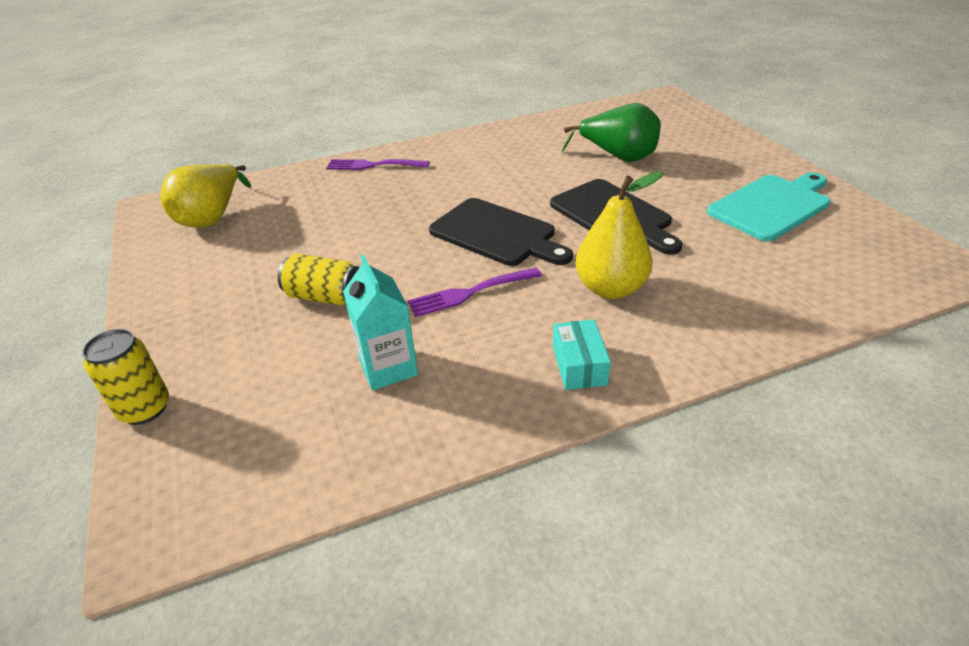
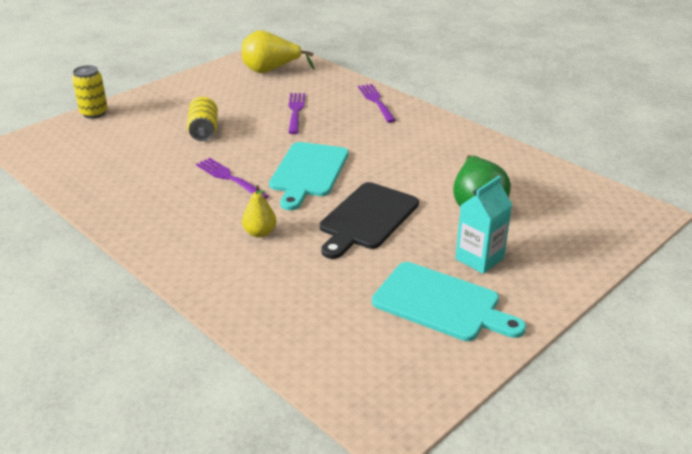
camera: 65 degrees right, 5 degrees down
turquoise carton [343,254,418,390] -> turquoise carton moved to [455,176,512,274]
black cutting board [429,198,573,266] -> turquoise cutting board [269,142,349,210]
turquoise box [553,319,611,390] -> none
yellow pear [575,172,663,299] -> yellow pear [242,185,276,238], size x0.59
none -> purple fork [288,93,305,134]

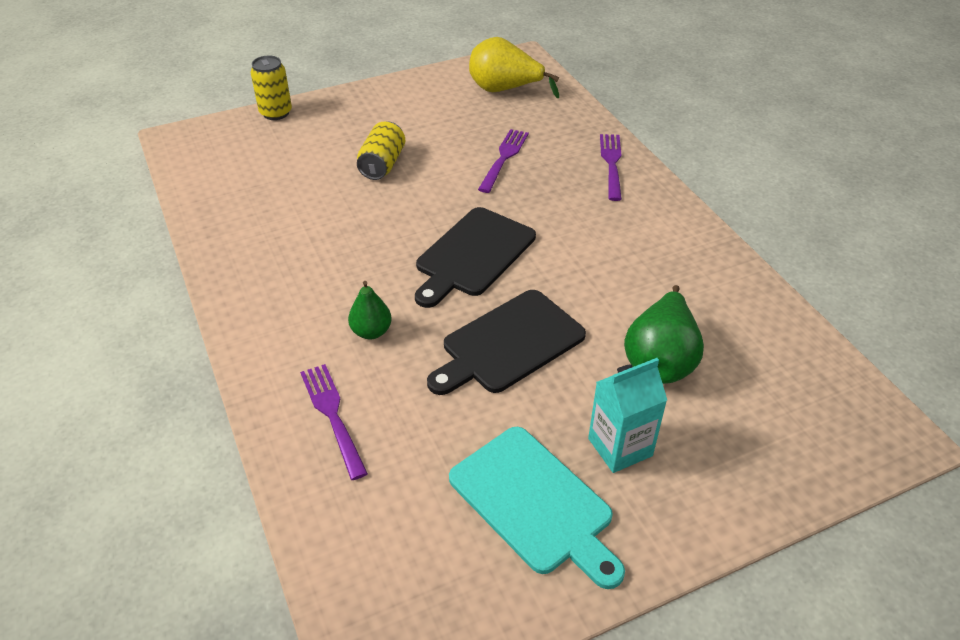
camera: 20 degrees right, 10 degrees up
purple fork [196,158,268,199] -> purple fork moved to [300,364,368,480]
yellow pear [242,185,276,238] -> green pear [348,281,392,339]
turquoise cutting board [269,142,349,210] -> black cutting board [415,207,536,308]

